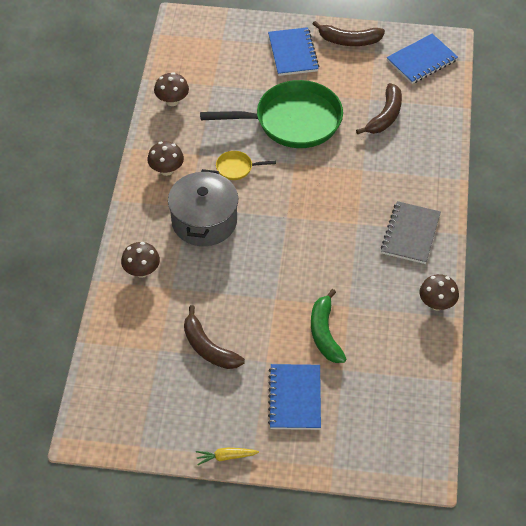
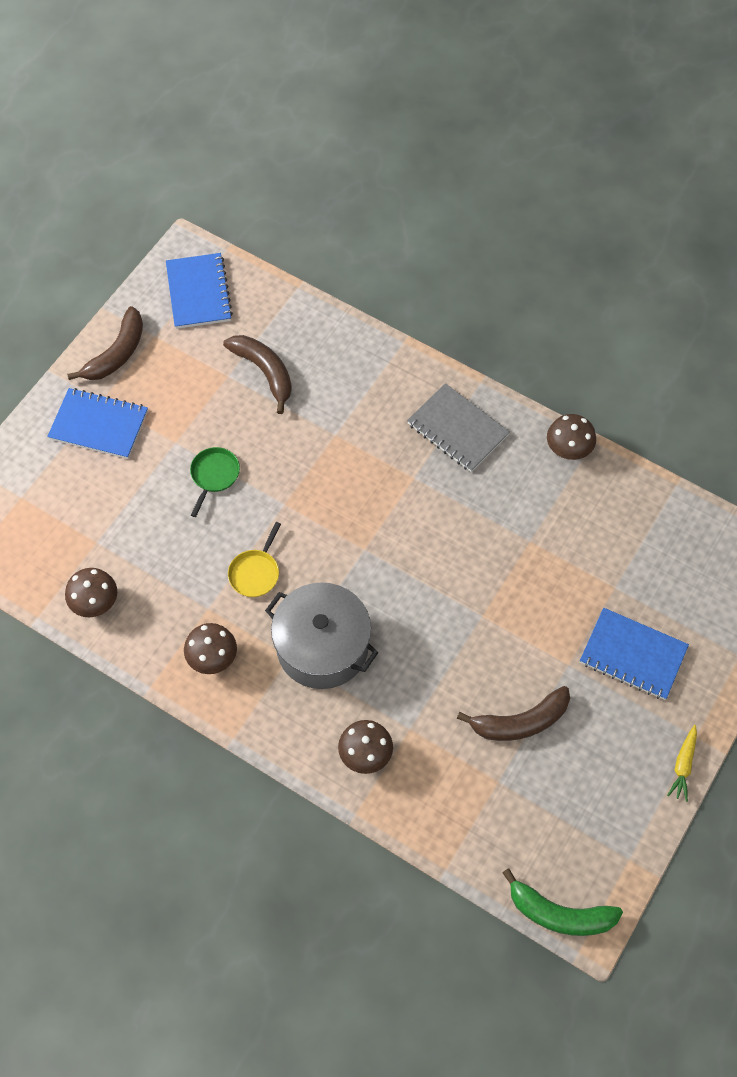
camera: 65 degrees left, 10 degrees up
green pan [200,80,343,148] -> green pan [190,447,240,517], size x0.41
green banana [311,289,346,363] -> green banana moved to [502,868,623,936]

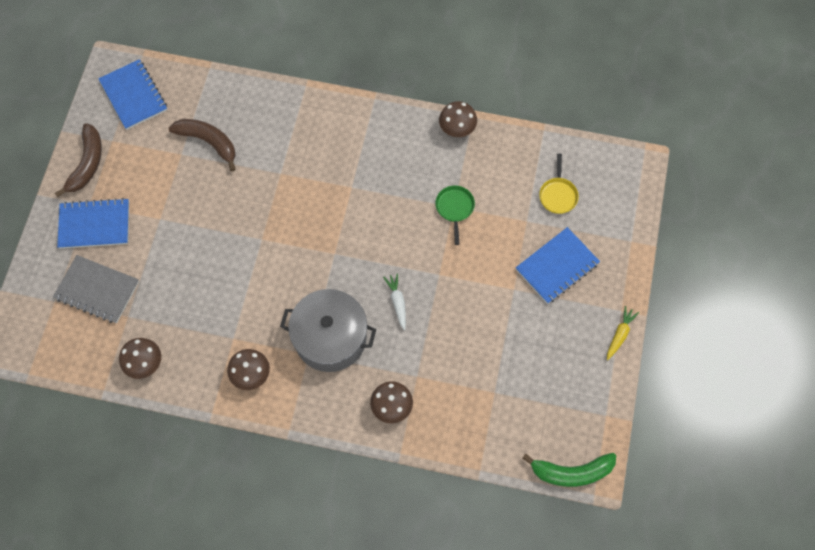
camera: 20 degrees left, 5 degrees up
green pan [190,447,240,517] -> green pan moved to [435,185,475,245]
yellow pan [228,522,281,597] -> yellow pan moved to [539,154,579,214]
grey notebook [407,383,510,472] -> grey notebook moved to [53,255,139,323]
brown banana [457,686,570,741] -> none
blue notebook [580,608,689,700] -> blue notebook turned 45 degrees counterclockwise [516,227,600,304]
yellow carrot [667,725,697,802] -> yellow carrot turned 150 degrees counterclockwise [607,306,639,360]
none -> white carrot [383,273,406,330]

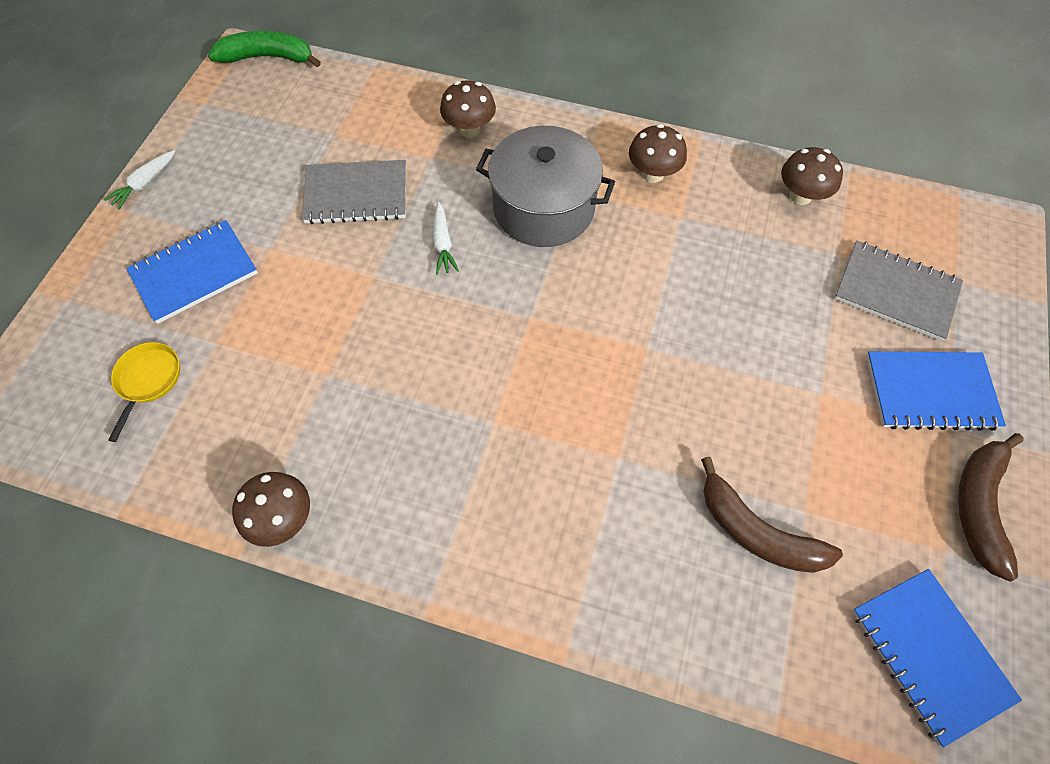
camera: 175 degrees left, 5 degrees down
green pan [435,185,475,245] -> none
yellow carrot [607,306,639,360] -> white carrot [104,150,175,210]
none -> grey notebook [302,160,406,224]

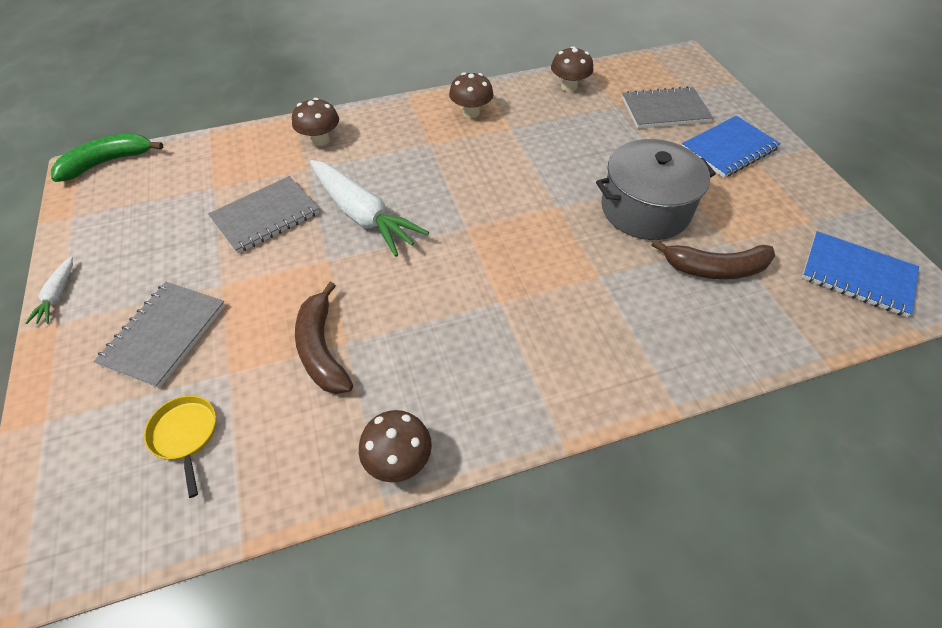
camera: 35 degrees left, 10 degrees down
blue notebook [126,220,258,324] -> grey notebook [94,282,225,388]
white carrot [432,202,459,275] -> white carrot [310,160,429,257], size x2.18
grey pot [476,126,615,247] -> grey pot moved to [596,139,716,240]
brown banana [958,433,1024,582] -> brown banana moved to [295,282,353,394]

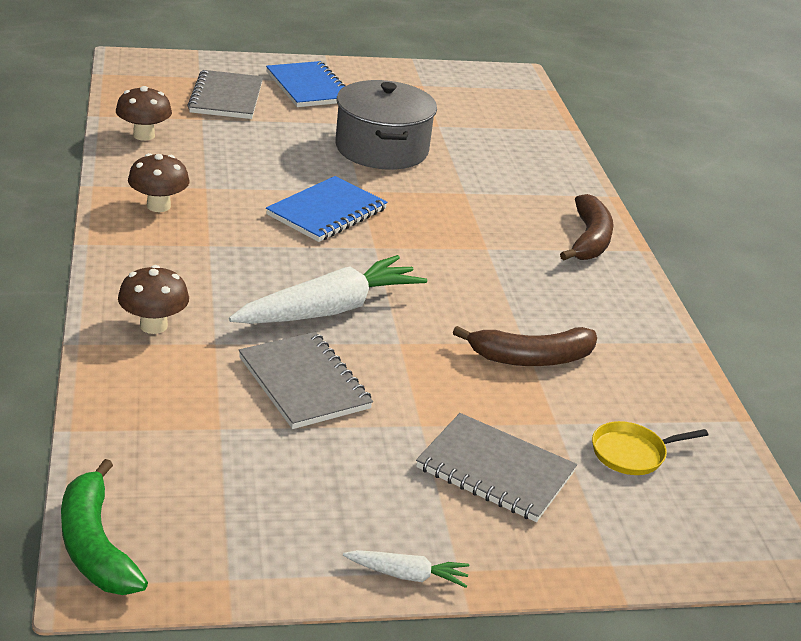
camera: 85 degrees left, 20 degrees down
brown mushroom [359,410,432,482] -> none
brown banana [652,239,775,279] -> brown banana moved to [560,194,614,260]
blue notebook [802,231,919,317] -> blue notebook moved to [266,176,388,242]

